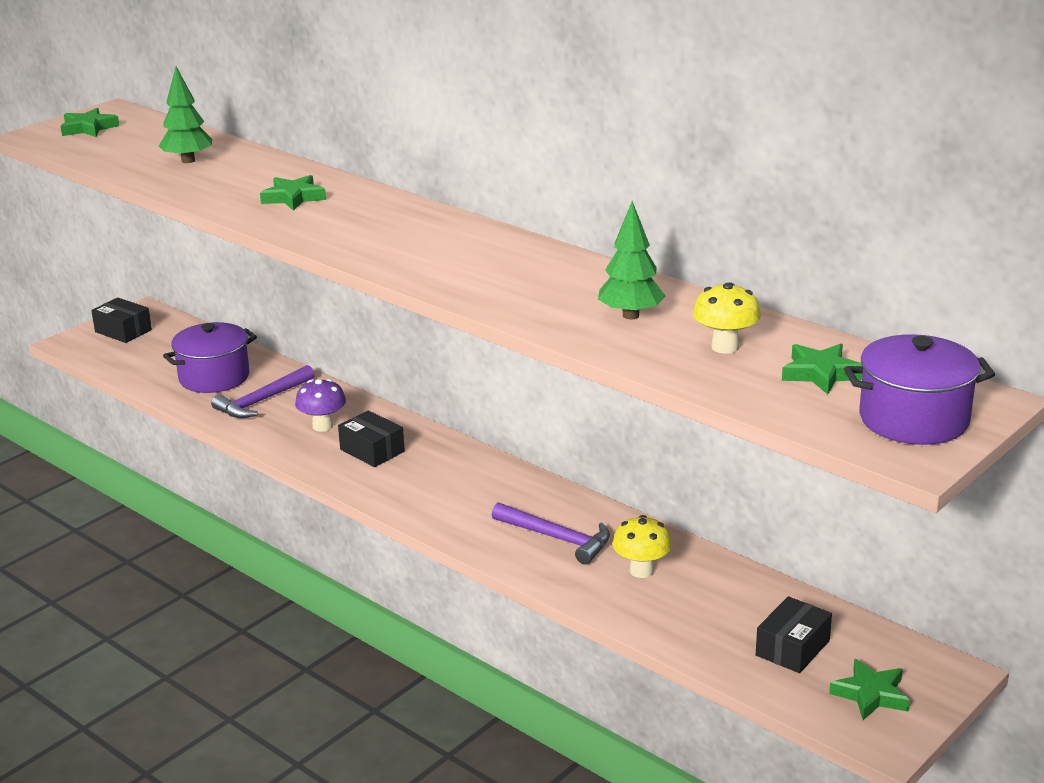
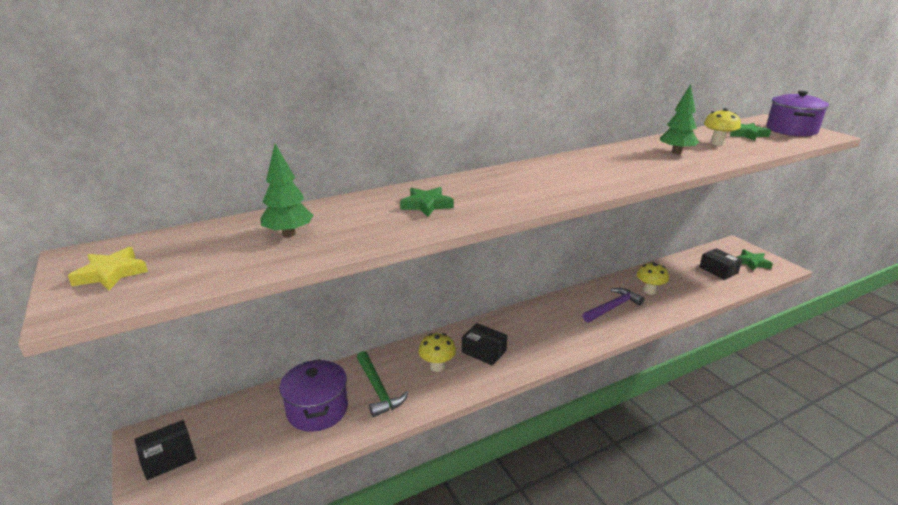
camera: 70 degrees left, 0 degrees up
green star [61,108,119,137] -> yellow star [68,247,148,291]
purple hammer [211,365,315,418] -> green hammer [357,351,408,417]
purple mushroom [295,379,346,432] -> yellow mushroom [418,333,456,372]
black box [338,410,405,467] -> black box turned 60 degrees clockwise [462,323,507,366]

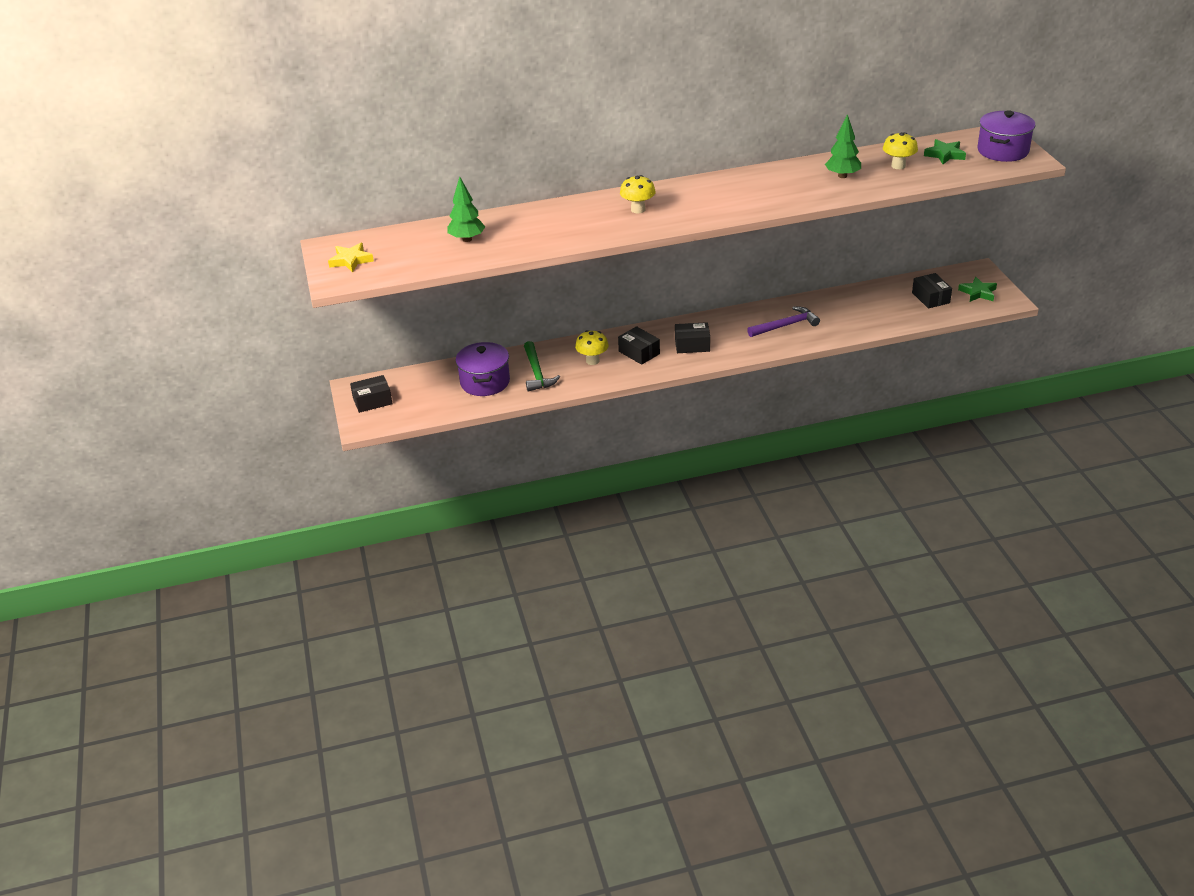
camera: 15 degrees right, 10 degrees up
green star [400,187,454,217] -> none
yellow mushroom [637,262,669,294] -> yellow mushroom moved to [620,175,656,214]
none -> black box [675,322,710,353]

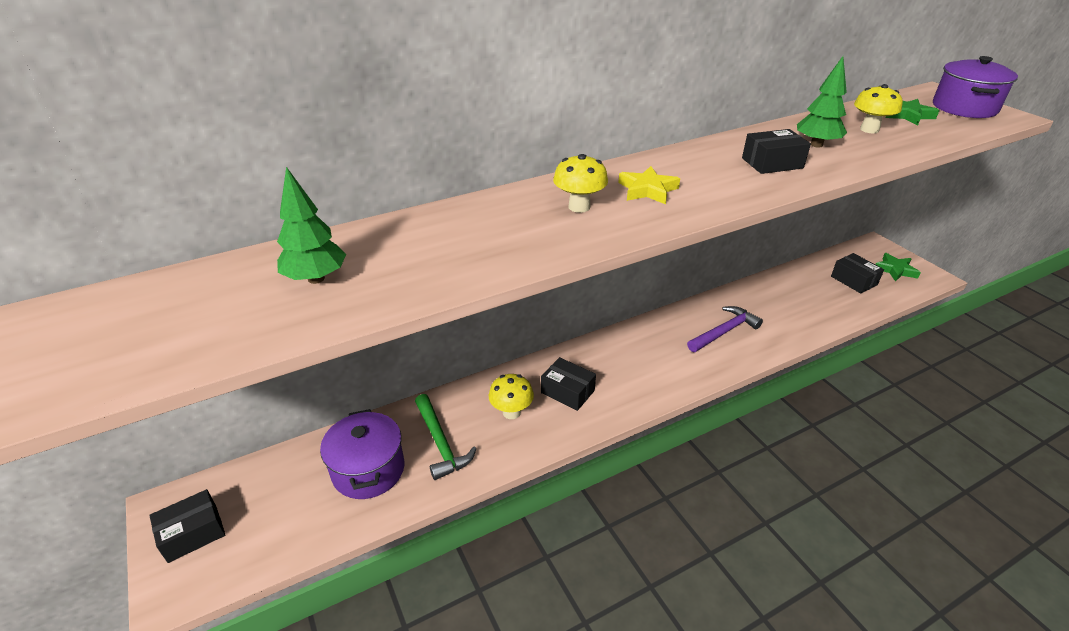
camera: 15 degrees left, 0 degrees up
yellow star [328,243,374,273] -> yellow star moved to [618,166,680,204]
black box [675,322,710,353] -> black box moved to [742,129,811,174]

